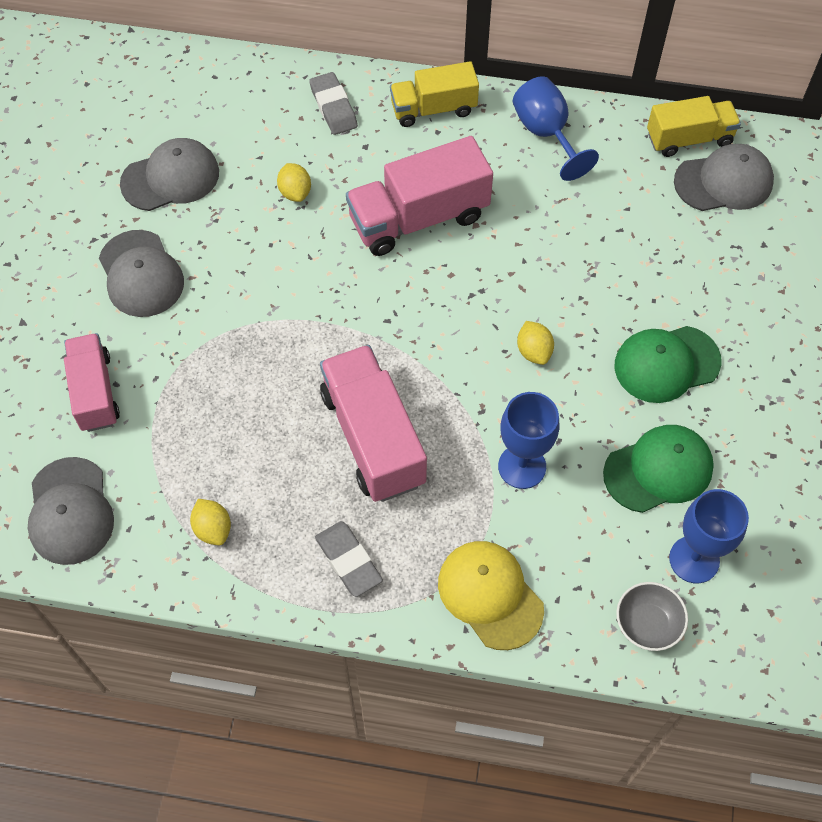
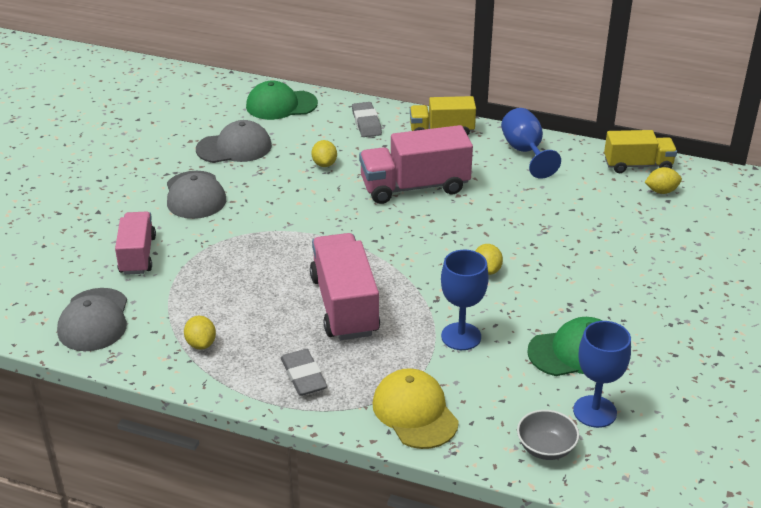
camera: 10 degrees right, 25 degrees down
green cap [615,326,721,403] -> green cap moved to [246,81,318,120]
grey cap [674,144,774,211] -> yellow lemon [645,167,682,194]

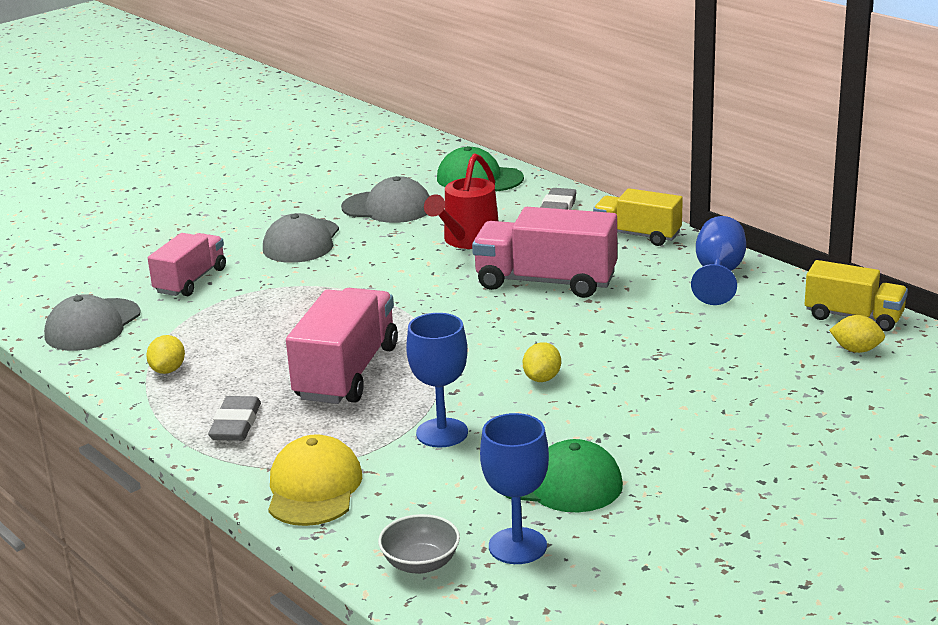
camera: 30 degrees right, 10 degrees down
yellow lemon [311,140,337,167] -> red watering can [424,153,498,249]

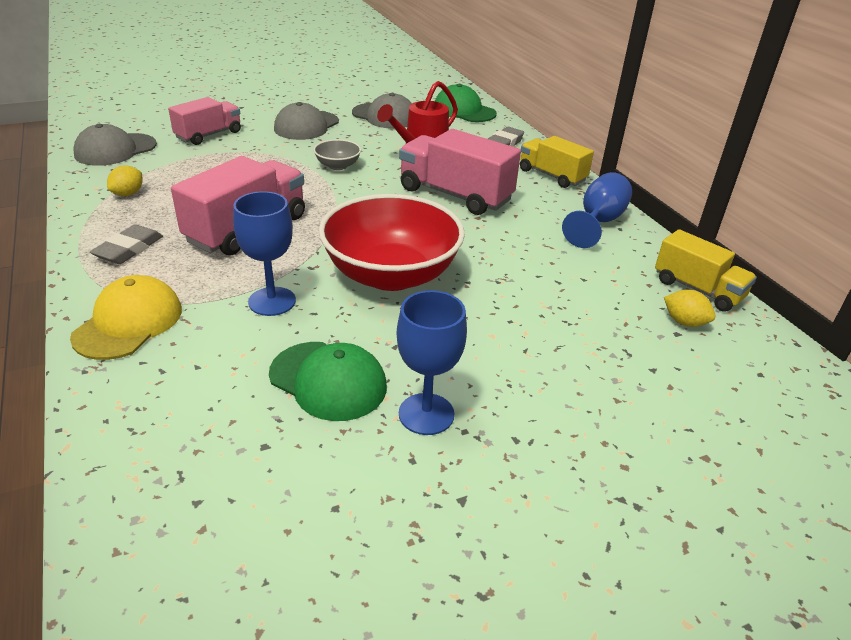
camera: 15 degrees right, 10 degrees up
grey bowl [378,514,460,574] -> grey bowl moved to [314,139,361,170]
blue goblet [480,413,549,564] -> blue goblet moved to [397,290,467,435]
yellow lemon [523,342,561,382] -> red bowl [319,194,465,291]

